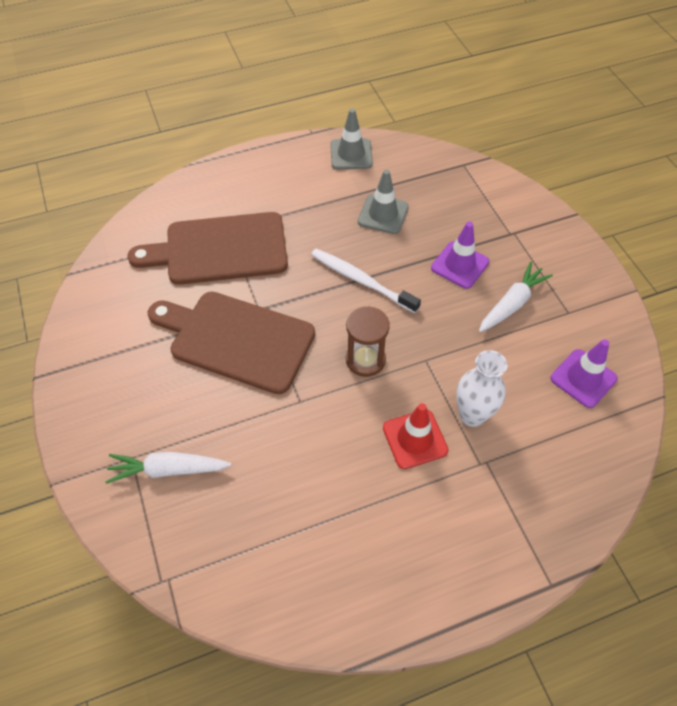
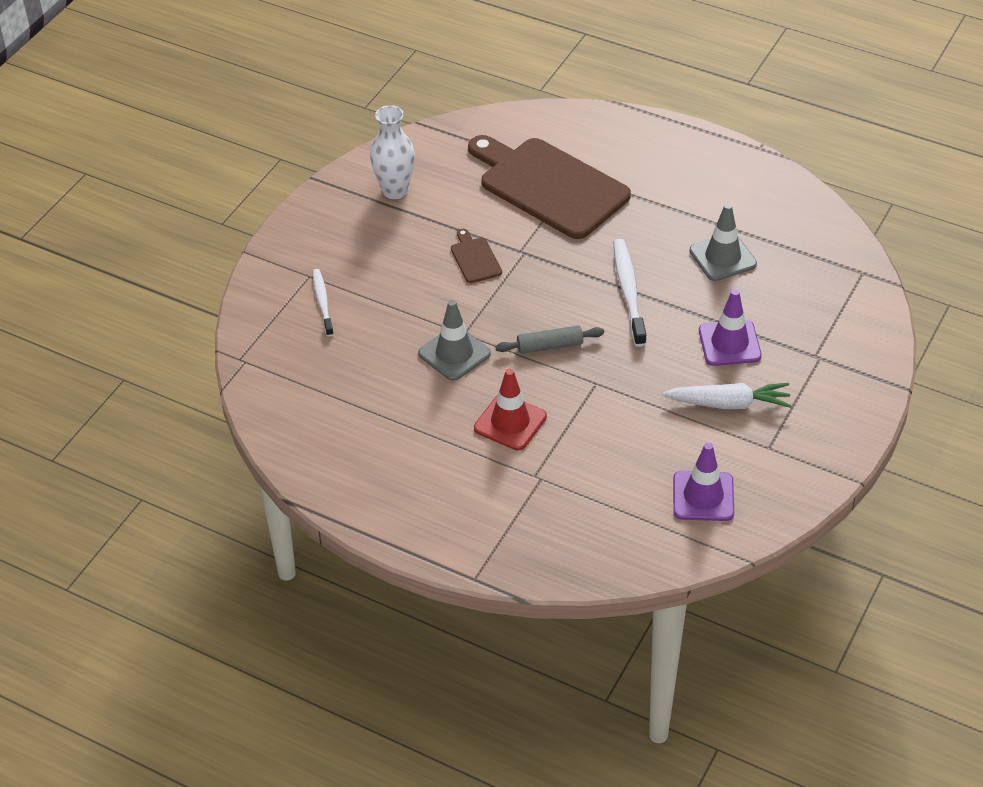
camera: 50 degrees right, 10 degrees down
white carrot [105,452,231,484] -> white toothbrush [313,269,334,337]
brown cutting board [148,291,315,394] -> brown cutting board [451,229,502,283], size x0.41
grey traffic cone [330,109,373,169] -> grey traffic cone moved to [418,300,491,381]
brown hourglass [346,306,390,377] -> grey rolling pin [495,325,604,354]
white vase [456,350,507,427] -> white vase moved to [370,105,415,199]

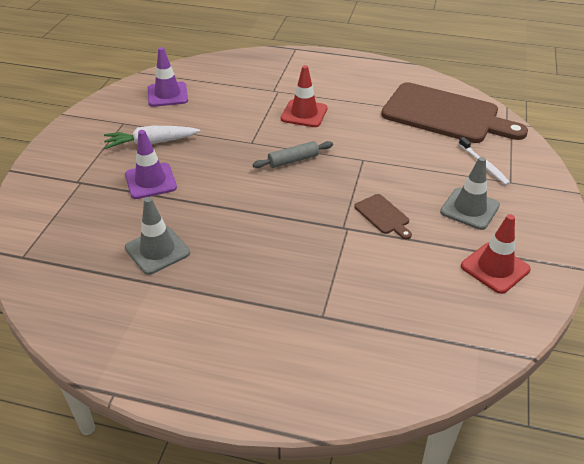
camera: 165 degrees right, 5 degrees down
white vase [370,105,415,199] -> red traffic cone [461,214,531,294]
grey traffic cone [418,300,491,381] -> grey traffic cone moved to [440,157,500,230]
brown cutting board [468,135,631,239] -> brown cutting board moved to [381,82,528,143]
white toothbrush [613,239,646,347] -> none

